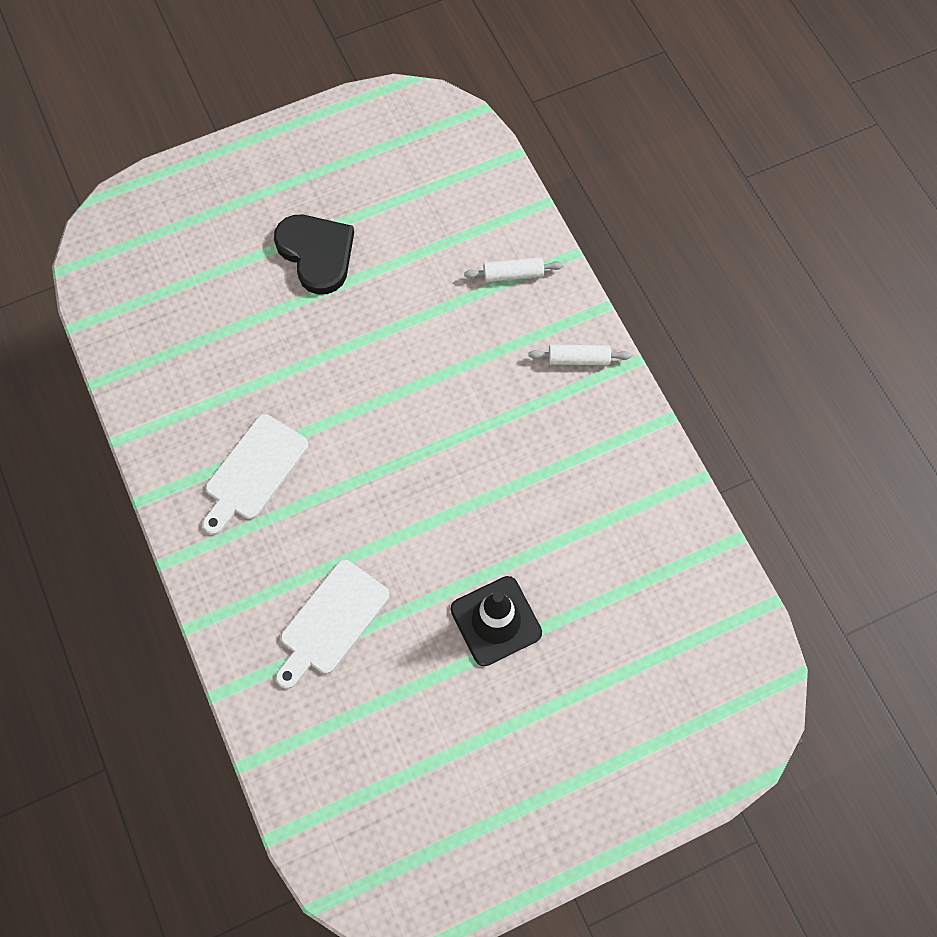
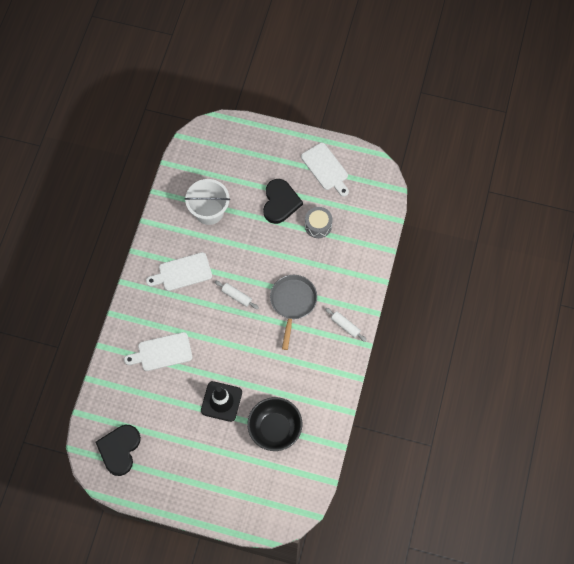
camera: 40 degrees right, 0 degrees up
white rolling pin [464,257,563,282] -> white rolling pin moved to [215,281,259,309]
none -> black heart [96,425,141,476]
none -> white bucket [185,179,230,225]
none -> black bowl [247,397,303,451]
none -> grey pan [270,275,317,350]
none -> white cutting board [301,143,349,197]
none -> grey drum [305,207,332,238]

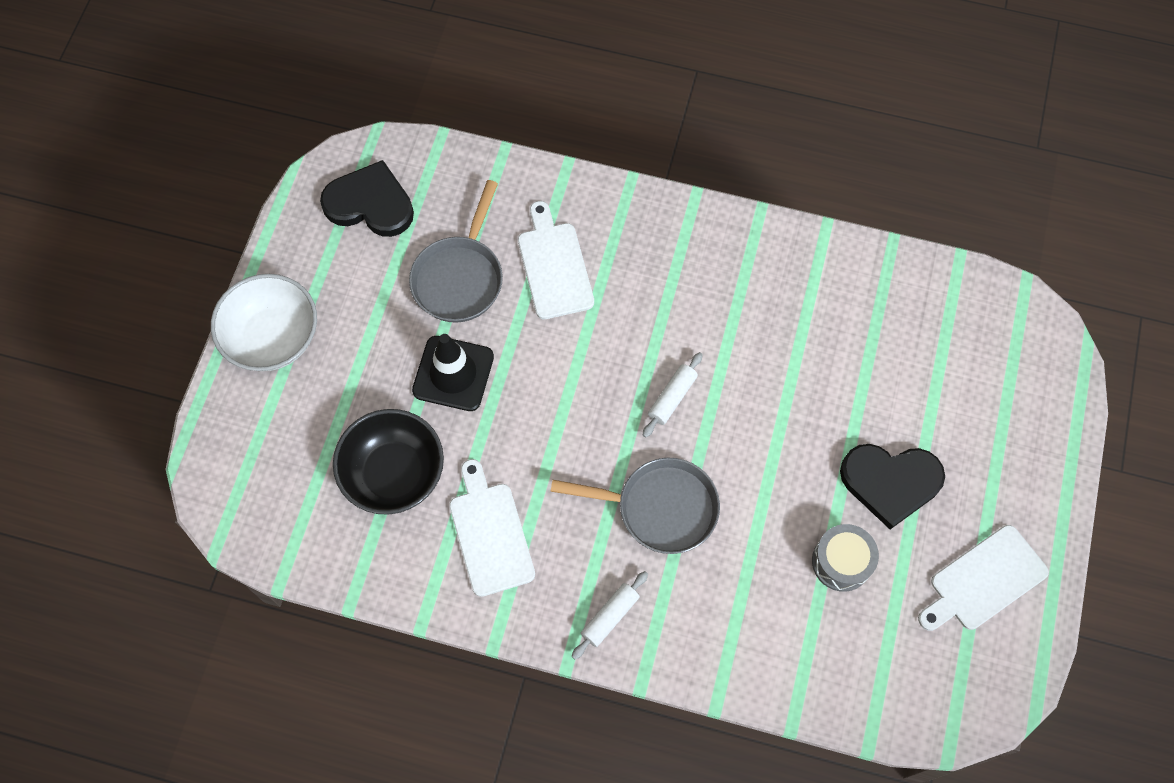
camera: 90 degrees right, 0 degrees up
white cutting board [146,252,212,291] -> white cutting board moved to [449,459,535,597]
white bucket [185,179,230,225] -> none
none -> white bowl [211,274,317,371]
none -> grey pan [409,180,503,323]

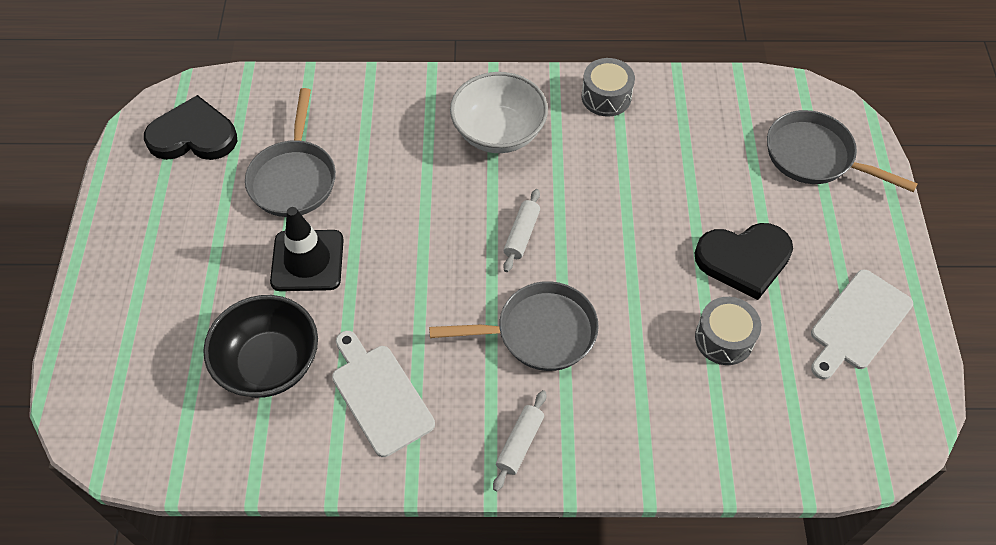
camera: 15 degrees left, 10 degrees down
white bowl [211,274,317,371] -> white bowl moved to [450,72,548,153]
white cutting board [518,201,594,319] -> none
none -> grey drum [582,58,635,117]
none -> grey pan [767,110,918,192]

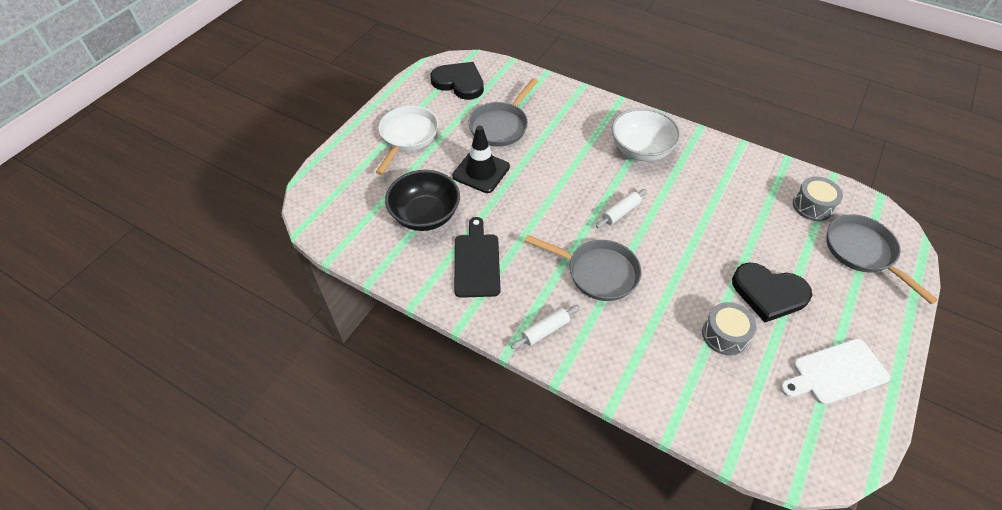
camera: 30 degrees right, 5 degrees down
white cutting board [332,331,435,457] -> black cutting board [454,217,501,298]
grey drum [582,58,635,117] -> grey drum moved to [793,177,843,221]
none -> white pan [376,106,438,175]

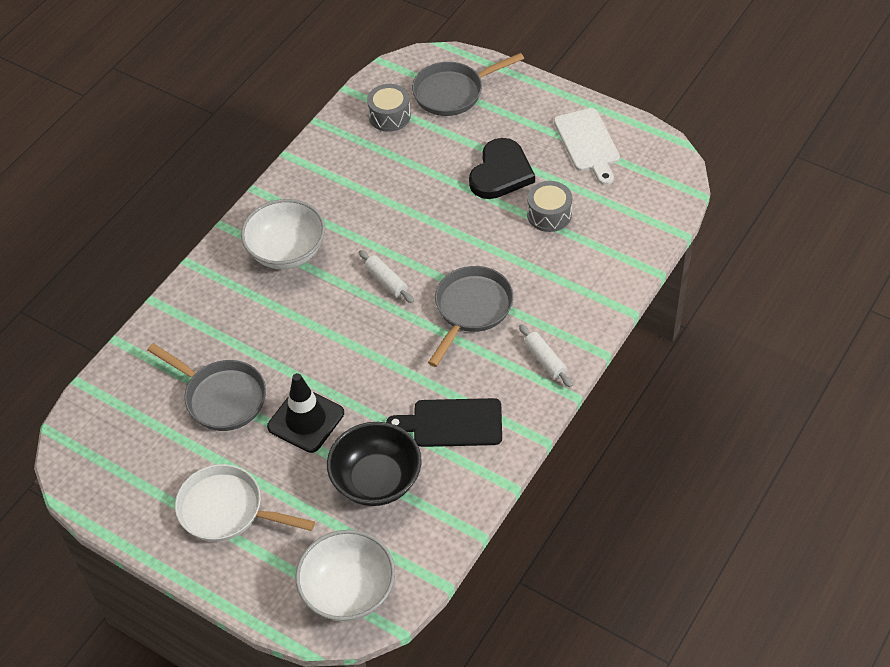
camera: 85 degrees left, 0 degrees up
black heart [431,62,484,100] -> none
none -> white bowl [296,530,395,622]

